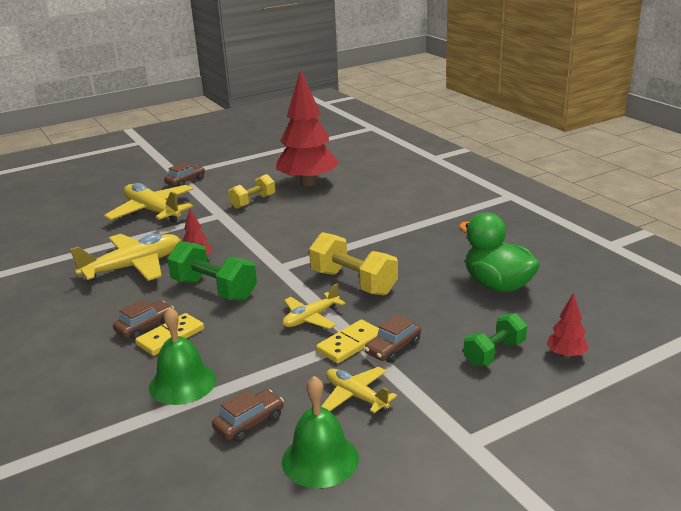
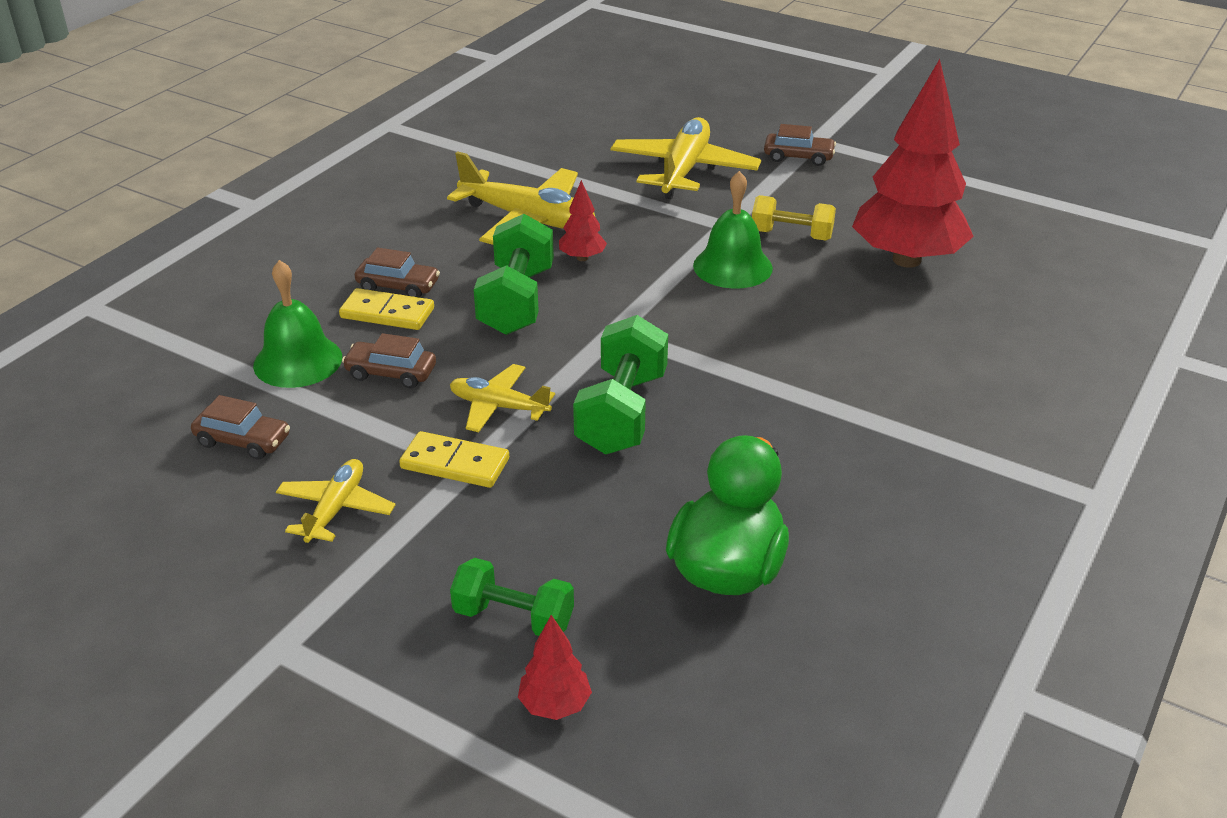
camera: 60 degrees right, 10 degrees up
green bell [282,376,359,488] -> green bell moved to [693,171,773,289]
yellow dumbbell [309,232,398,295] -> green dumbbell [573,315,668,454]
brown car [364,314,421,363] -> brown car moved to [342,333,436,388]

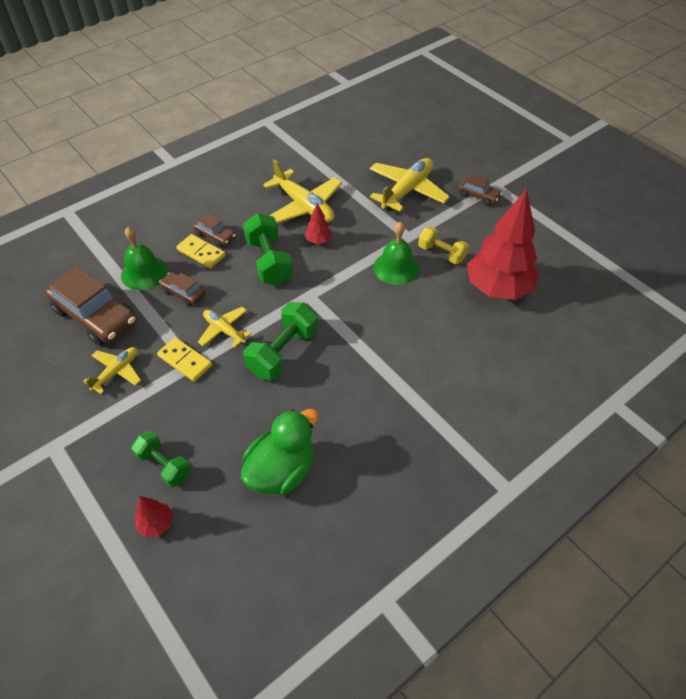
camera: 20 degrees right, 15 degrees up
brown car [191,395,290,459] -> brown car [45,266,137,346], size x2.01
green dumbbell [474,214,554,335] -> green dumbbell turned 45 degrees counterclockwise [243,213,293,285]

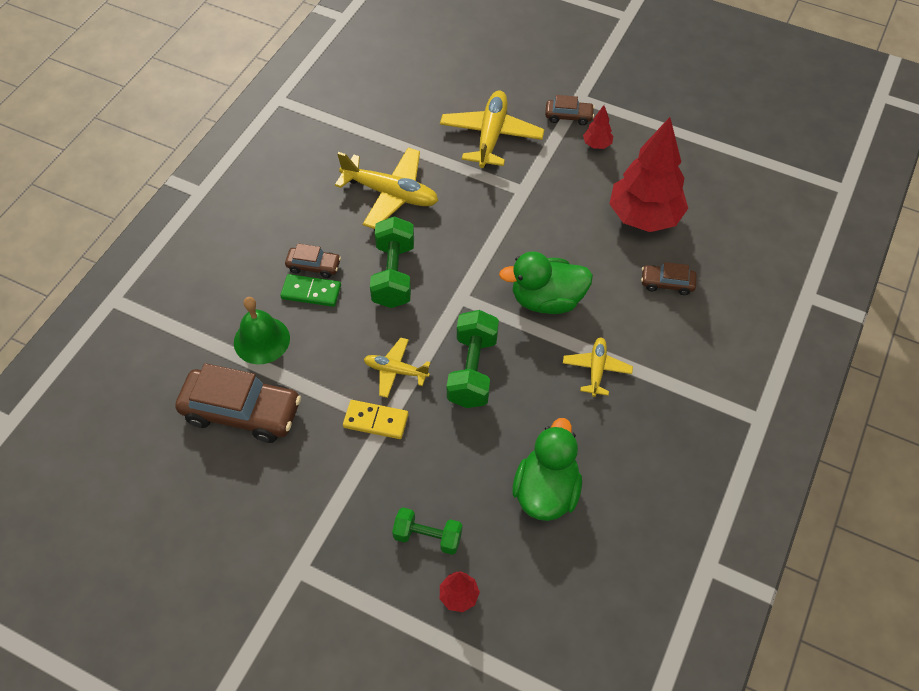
camera: 25 degrees left, 5 degrees up
yellow plane [83,347,141,394] -> yellow plane moved to [563,337,633,397]
brown car [159,272,206,306] -> brown car moved to [641,262,697,295]
yellow domino [176,234,226,268] -> green domino [280,274,341,307]
green dumbbell [243,213,293,285] -> green dumbbell turned 45 degrees clockwise [370,216,414,308]
red tree [305,203,332,244] -> red tree moved to [583,105,613,149]
green bell [373,221,419,285] -> none
yellow dumbbell [418,227,469,264] -> none
none -> green duck [499,251,593,314]

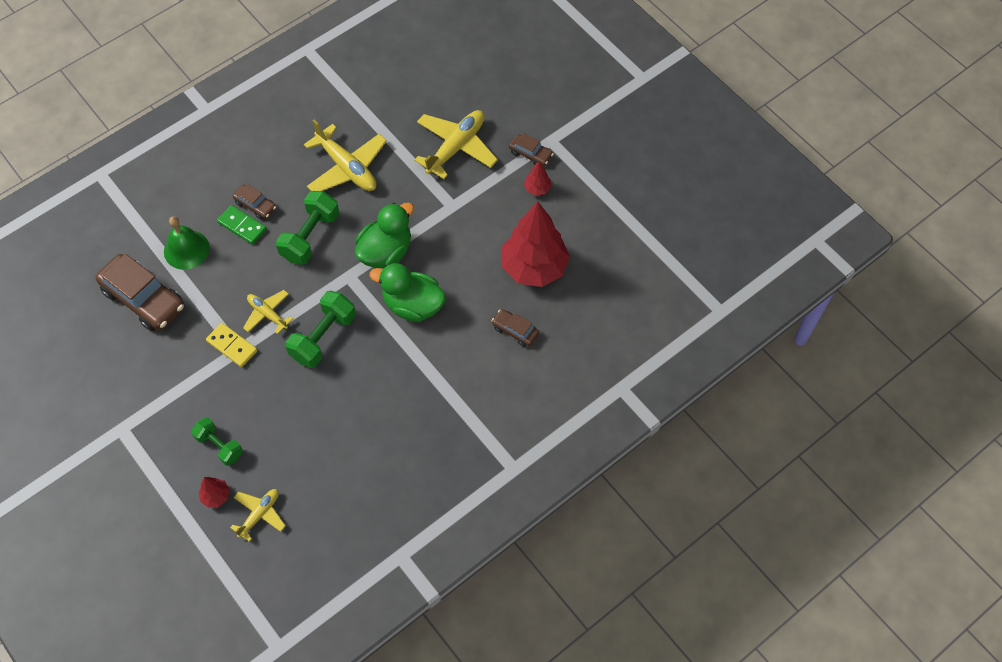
camera: 25 degrees right, 5 degrees up
green duck [512,418,582,521] -> green duck moved to [355,203,414,268]
yellow plane [563,337,633,397] -> yellow plane moved to [230,489,286,542]

